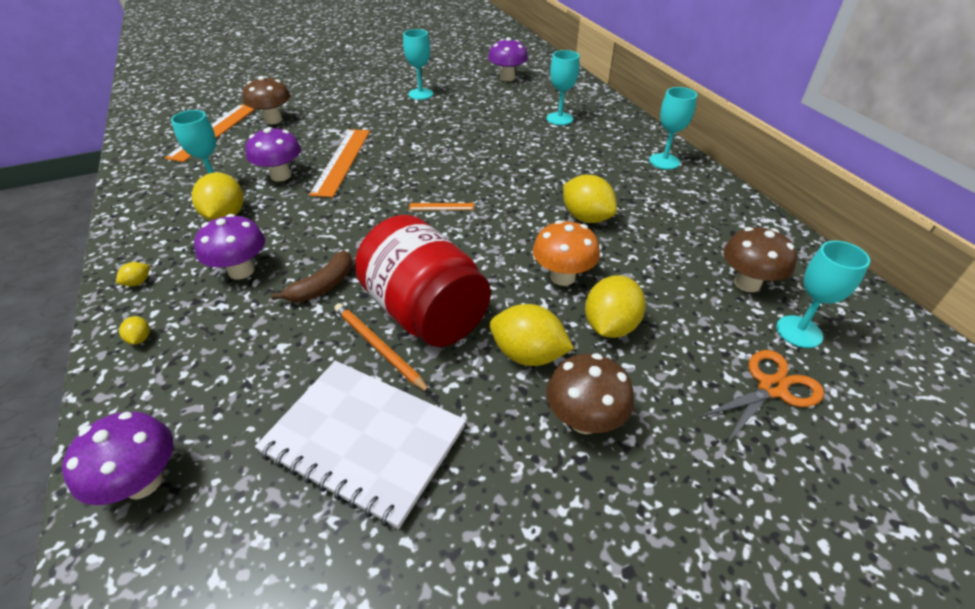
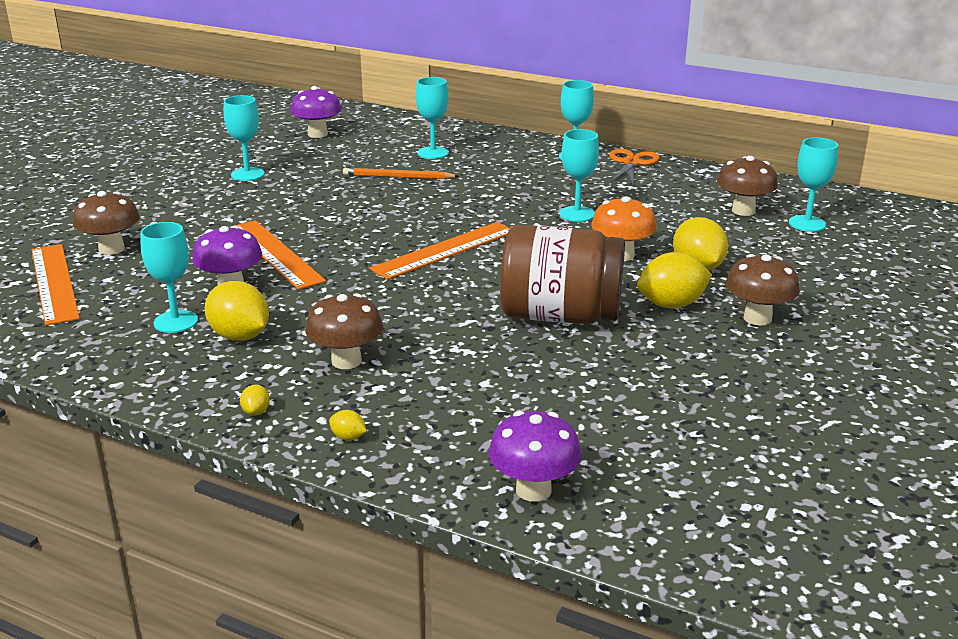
camera: 40 degrees left, 15 degrees down
purple mushroom [194,214,265,279] -> brown mushroom [305,293,383,369]
white notebook [255,361,466,529] -> none
brown banana [271,251,352,302] -> none
orange pencil [334,303,431,393] -> orange pencil moved to [343,168,459,179]
red jar [355,215,491,347] -> brown jar [500,225,625,324]
orange ruler [409,203,474,210] -> orange ruler [370,222,510,280], size x2.22
yellow lemon [563,175,617,223] -> turquoise goblet [559,129,599,222]
orange scissors [699,350,824,443] -> orange scissors moved to [609,149,660,185]

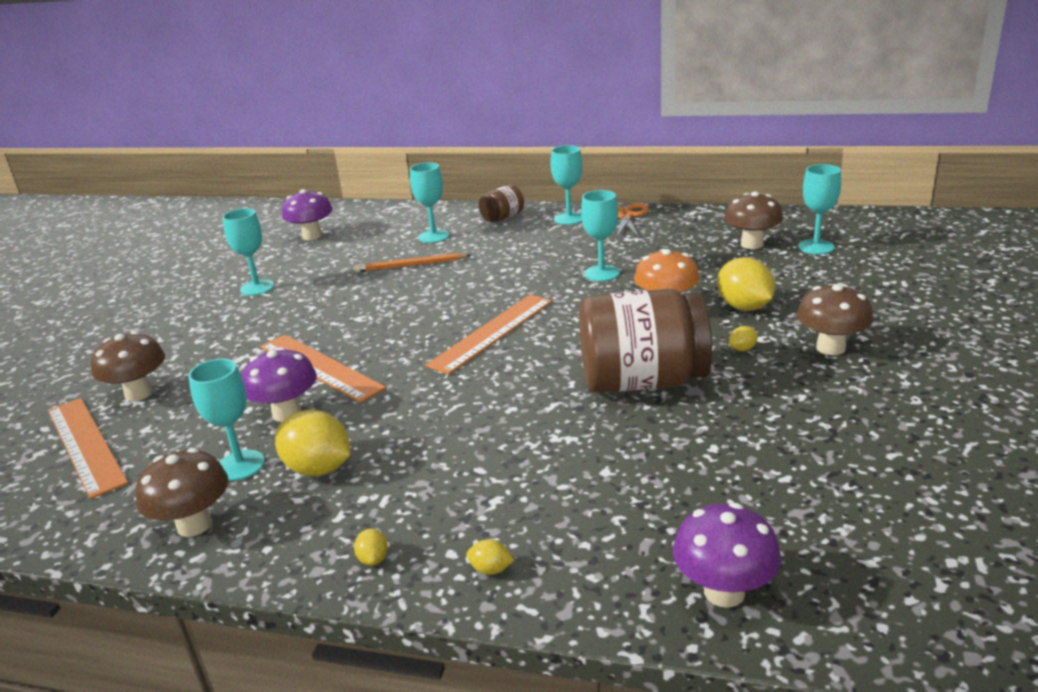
camera: 10 degrees left, 0 degrees up
brown mushroom [305,293,383,369] -> brown mushroom moved to [135,448,229,537]
yellow lemon [637,252,712,309] -> yellow lemon [729,326,758,351], size x0.44
none -> brown jar [479,184,524,222]

